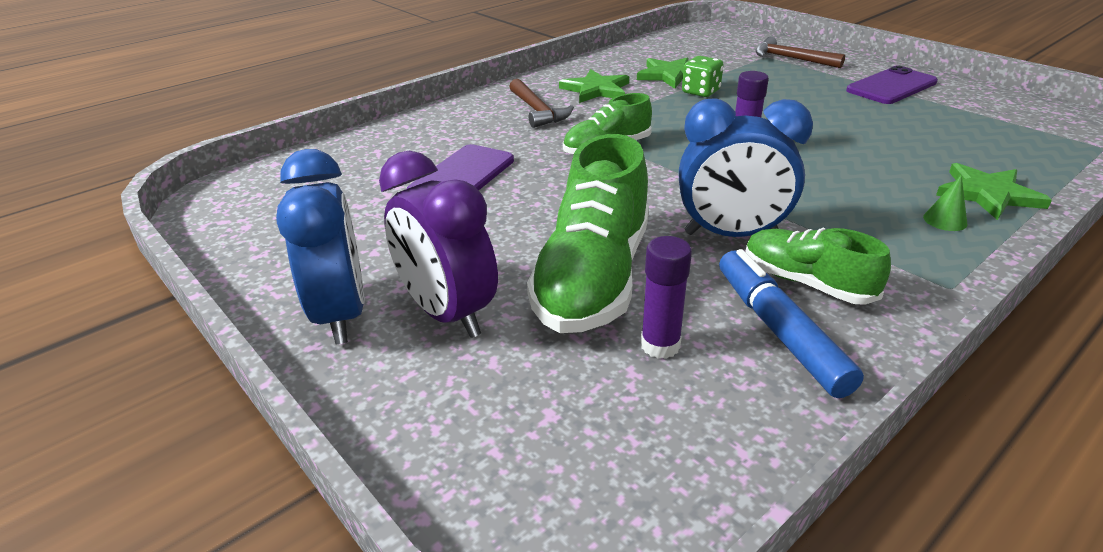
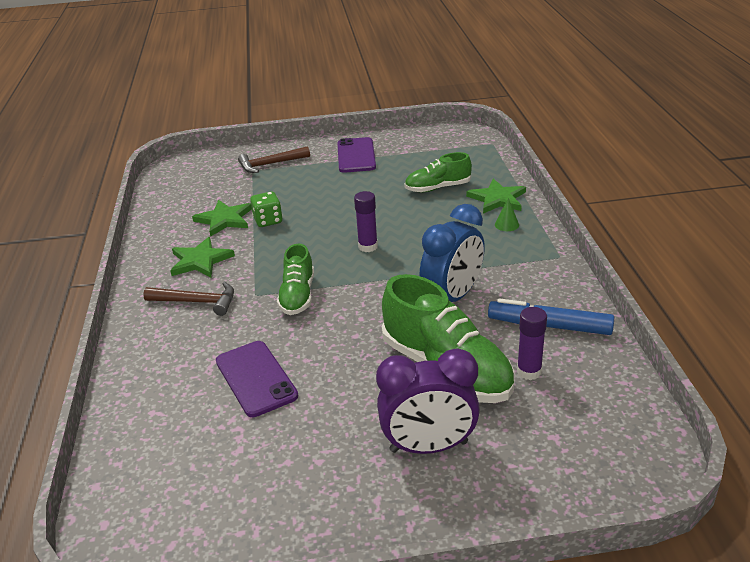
camera: 55 degrees left, 0 degrees up
blue clock [276,149,365,344] -> none
green shoe [745,228,891,305] -> green shoe moved to [405,152,472,192]

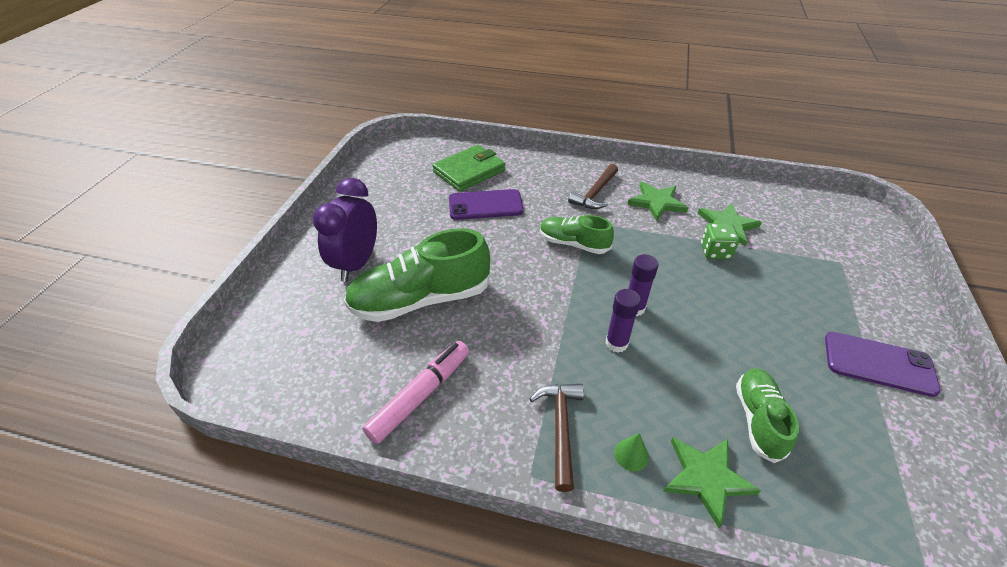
camera: 110 degrees right, 10 degrees up
brown hammer [238,146,310,173] -> brown hammer moved to [530,384,584,492]
blue clock [419,204,485,302] -> none
blue marker [488,298,614,335] -> pink marker [362,341,469,444]
purple glue stick [517,307,547,380] -> purple glue stick moved to [605,289,641,353]
none -> green wallet [432,145,505,192]

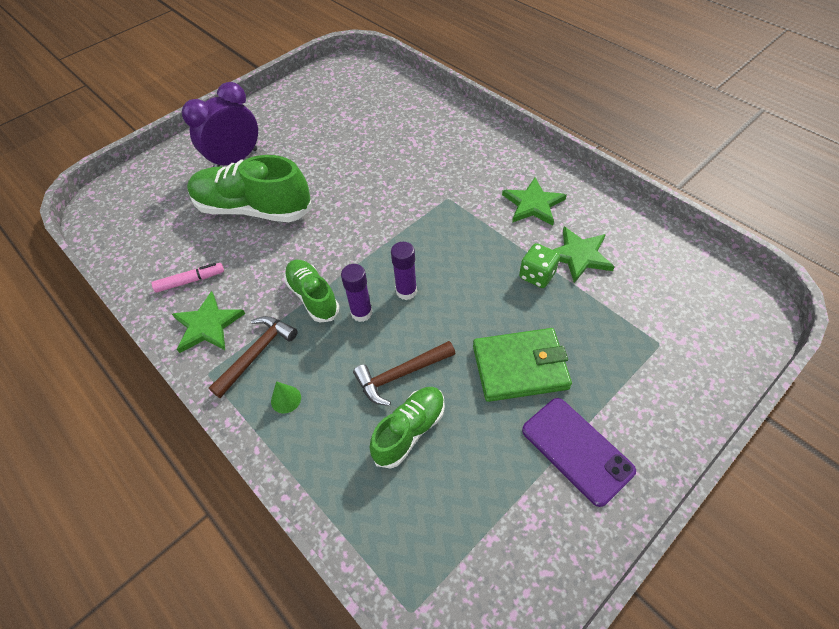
camera: 35 degrees right, 10 degrees up
pink marker [362,341,469,444] -> pink marker [152,263,224,293], size x0.63
green wallet [432,145,505,192] -> green wallet moved to [473,328,572,402]
purple phone [449,189,524,220] -> none
green shoe [540,215,614,254] -> green shoe moved to [284,260,339,323]
brown hammer [568,164,618,209] -> brown hammer moved to [353,341,455,406]
green star [663,437,761,528] -> green star moved to [172,291,245,353]

